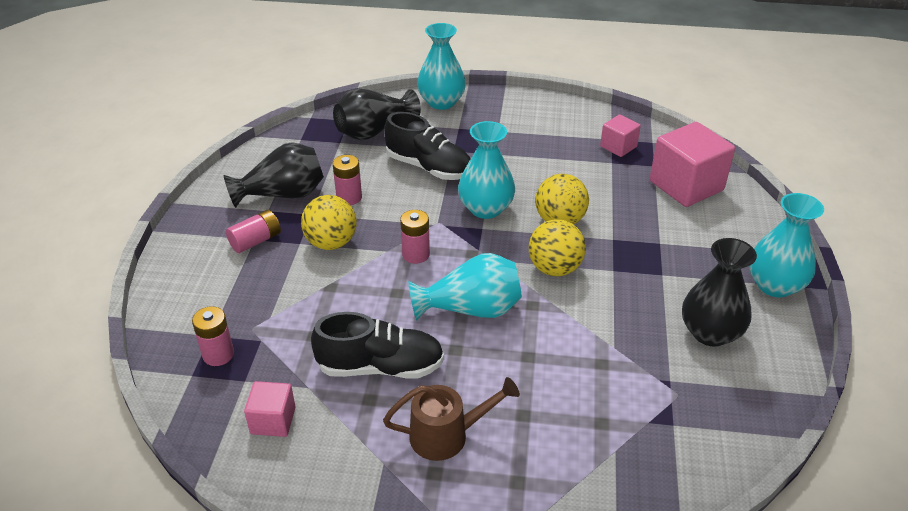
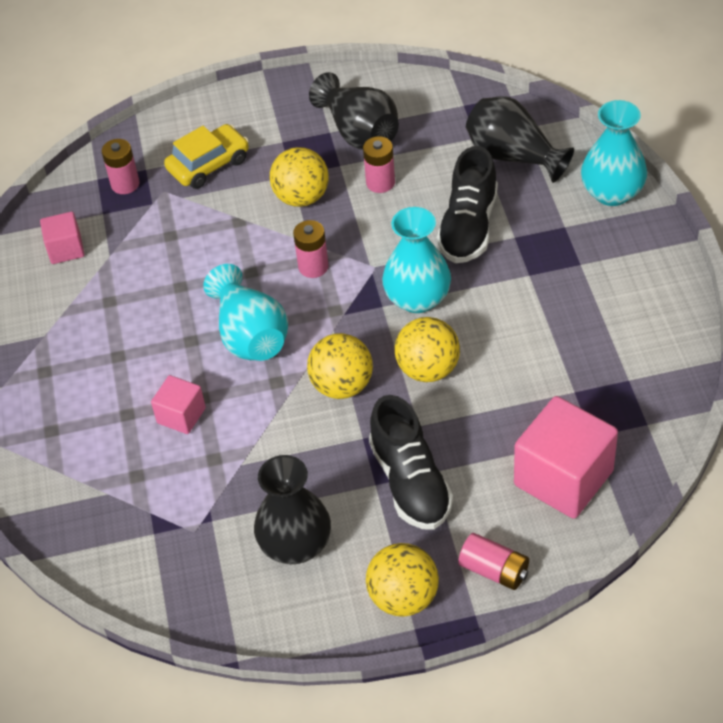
camera: 75 degrees right, 10 degrees up
pink battery [226,210,281,253] -> pink battery moved to [458,533,529,590]
black shoe [311,312,444,379] -> black shoe moved to [369,395,453,530]
brown watering can [383,377,520,461] -> none
pink cube [600,115,641,157] -> pink cube moved to [151,375,206,434]
turquoise vase [749,193,824,298] -> yellow ball [366,543,439,617]
none -> yellow car [164,124,249,189]

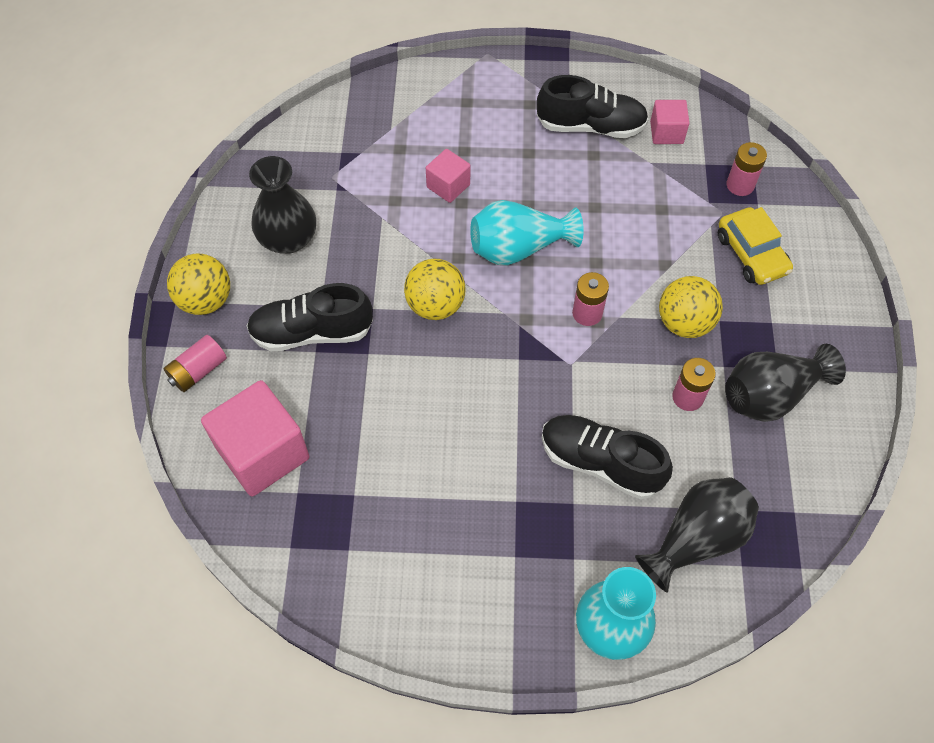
camera: 100 degrees right, 10 degrees up
turquoise vase [382,207,451,313] -> none
yellow ball [395,317,460,382] -> none
none -> black shoe [537,75,649,138]

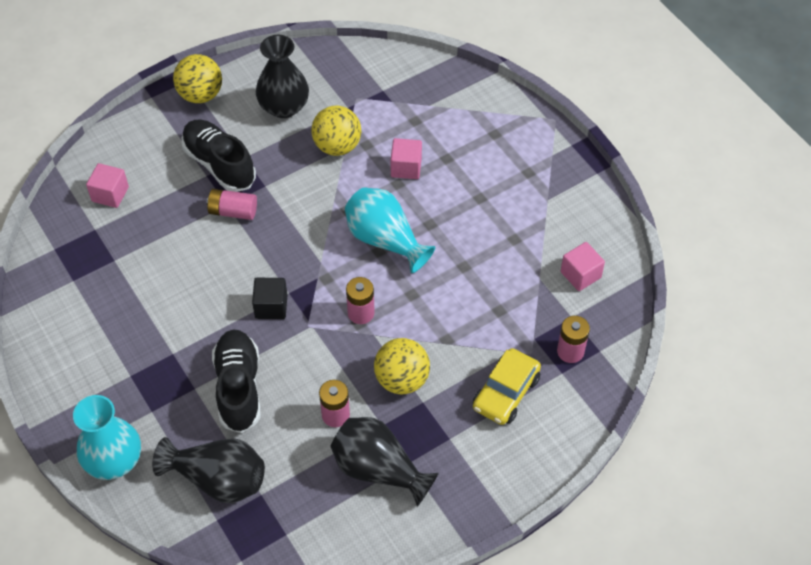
camera: 55 degrees right, 5 degrees down
pink battery [163,335,227,392] -> pink battery moved to [207,189,257,220]
pink cube [201,380,309,496] -> pink cube [86,163,129,208], size x0.53
yellow ball [404,259,466,320] -> yellow ball moved to [311,106,361,156]
black shoe [537,75,649,138] -> none
none -> black cube [252,278,288,319]

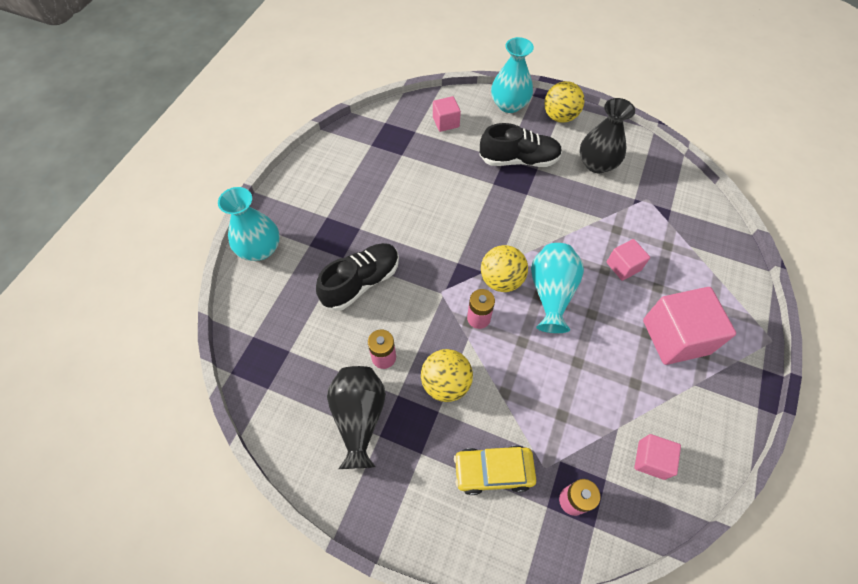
camera: 55 degrees right, 5 degrees up
black vase [152,437,265,503] -> none
black shoe [182,120,256,192] -> black shoe turned 75 degrees clockwise [479,123,562,167]
pink battery [207,189,257,220] -> none
black cube [252,278,288,319] -> none
yellow ball [311,106,361,156] -> yellow ball moved to [481,245,528,292]
none -> turquoise vase [491,37,534,113]
none -> pink cube [643,287,736,365]

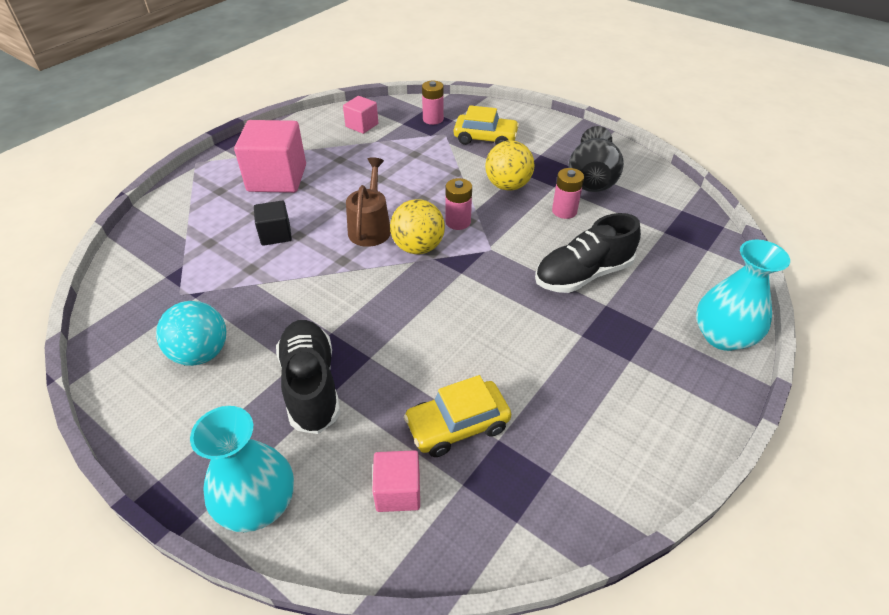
camera: 165 degrees left, 15 degrees down
black shoe [479,123,562,167] -> black shoe turned 60 degrees clockwise [276,320,340,434]
turquoise vase [531,243,584,333] -> brown watering can [346,157,391,247]
yellow ball [544,81,585,123] -> none
black vase [580,98,635,173] -> turquoise ball [156,301,227,366]
pink cube [607,239,650,281] -> black cube [254,201,292,246]
none -> yellow car [404,375,511,457]

